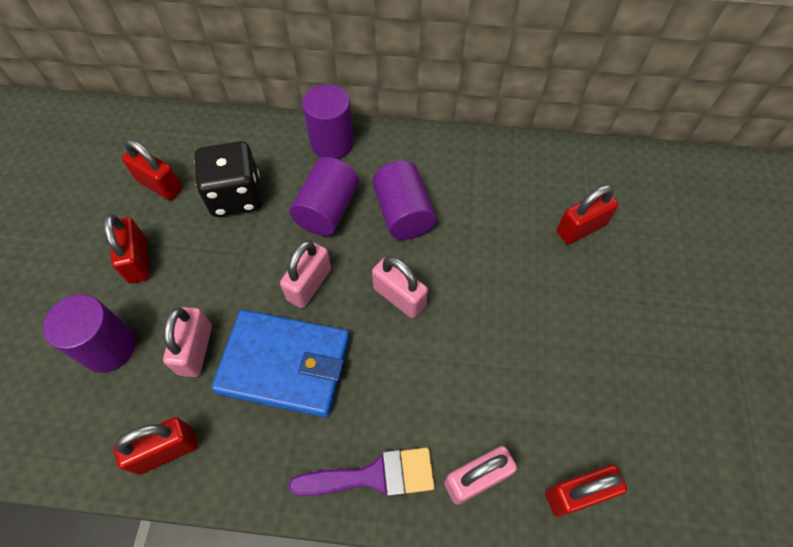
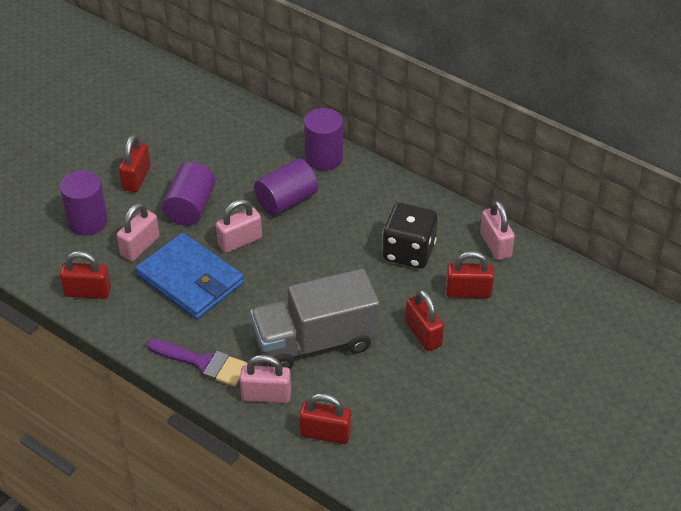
camera: 30 degrees right, 15 degrees down
red padlock [122,139,182,200] -> red padlock moved to [405,289,444,351]
black dice [195,141,262,217] -> black dice moved to [382,203,438,269]
purple cylinder [372,161,436,240] -> purple cylinder moved to [162,162,216,226]
pink padlock [372,256,428,319] -> pink padlock moved to [480,200,515,260]
none -> grey truck [250,269,380,369]

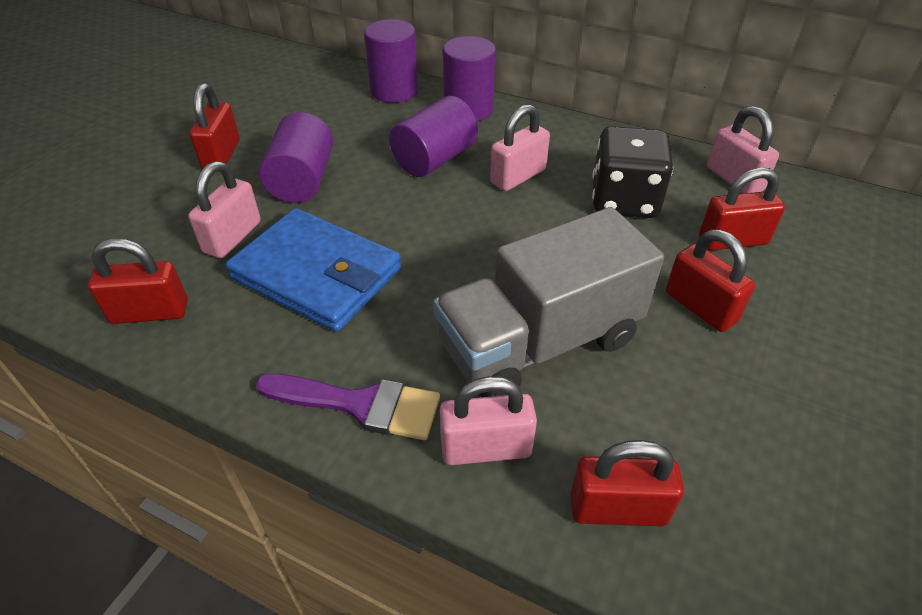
camera: 10 degrees left, 0 degrees up
purple cylinder [60,170,108,235] -> purple cylinder moved to [364,19,418,103]
pink padlock [216,199,262,253] -> pink padlock moved to [490,104,550,191]

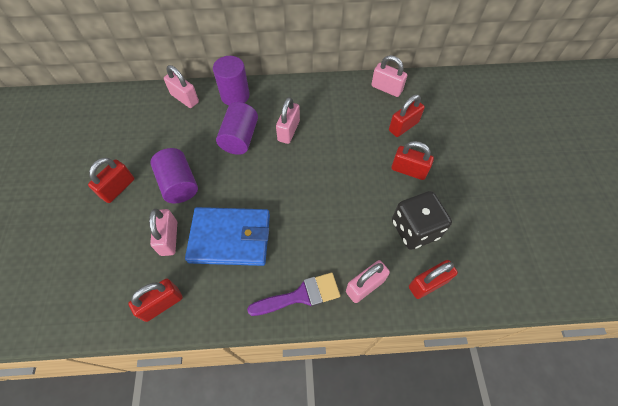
camera: 30 degrees left, 15 degrees up
red padlock [189,83,240,169] -> red padlock turned 60 degrees clockwise [88,158,134,203]
purple cylinder [364,19,418,103] -> pink padlock [164,65,199,108]
grey truck [433,207,664,397] -> none
black dice [592,126,673,218] -> black dice moved to [392,191,452,250]

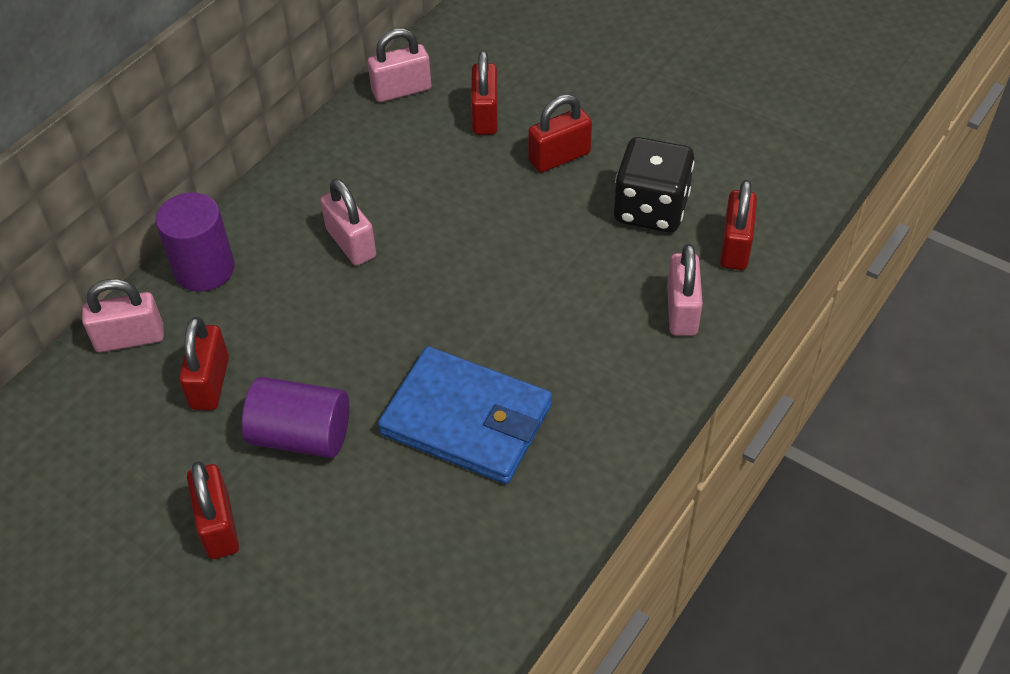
camera: 50 degrees left, 10 degrees down
red padlock [128,279,183,322] -> red padlock moved to [179,317,229,410]
pink padlock [149,209,177,256] -> none
blue wallet [185,207,270,266] -> blue wallet turned 75 degrees clockwise [378,346,552,484]
purple cylinder [216,102,258,155] -> none
purple brush [247,272,340,316] -> none

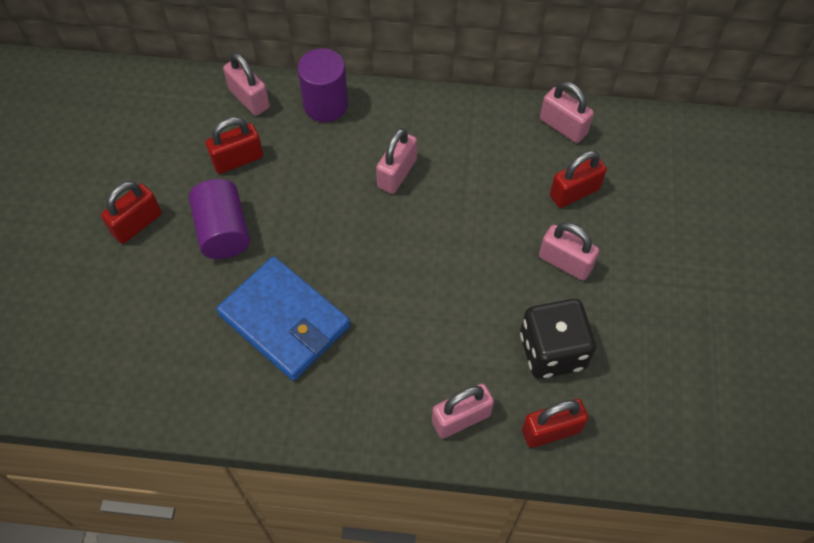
camera: 60 degrees right, 10 degrees up
blue wallet [378,346,552,484] -> blue wallet turned 45 degrees counterclockwise [216,256,350,381]
red padlock [528,94,592,173] -> pink padlock [539,222,599,280]

